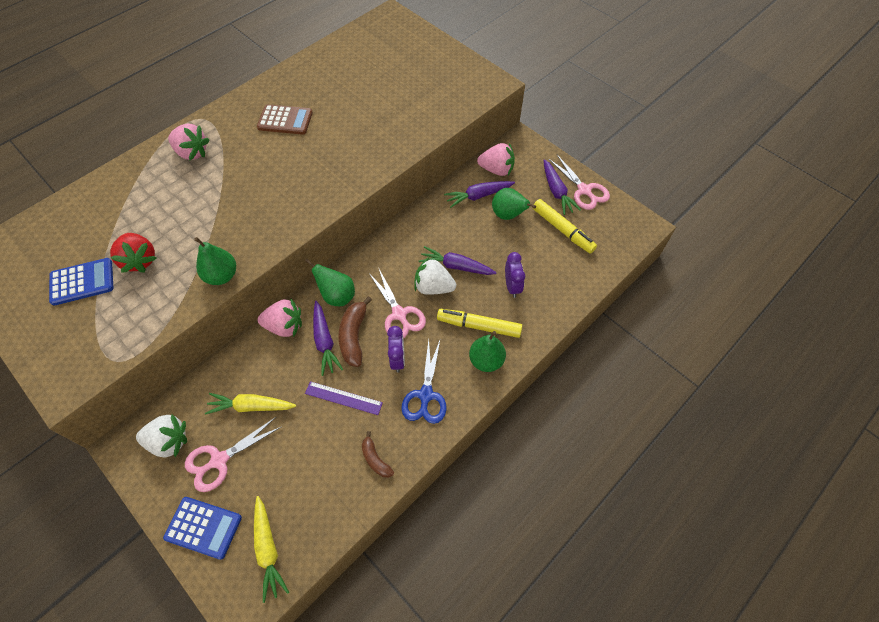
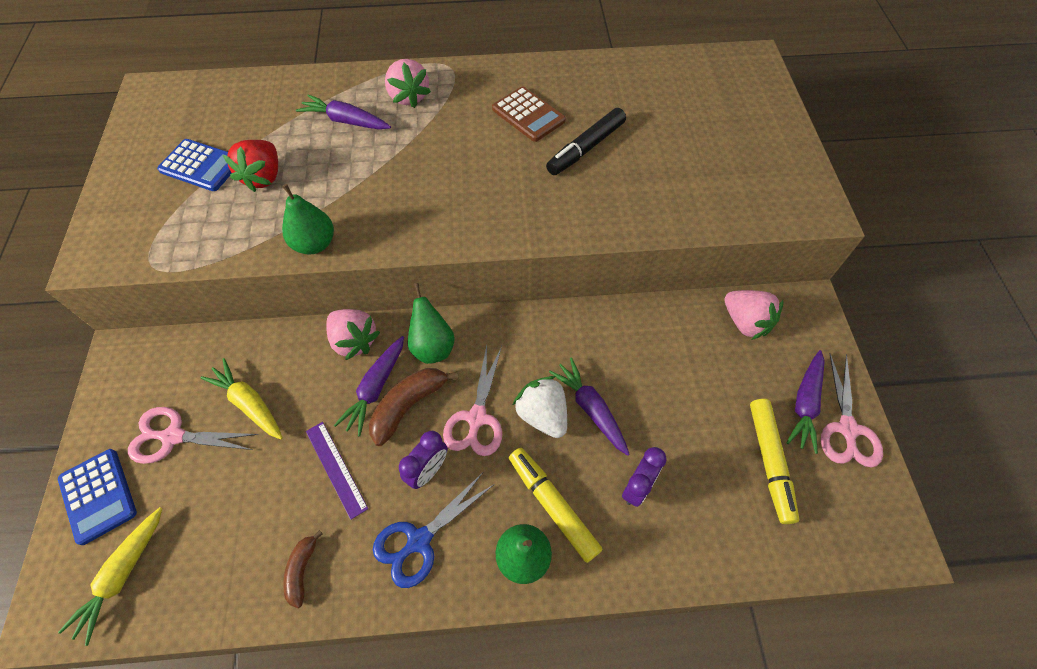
camera: 40 degrees right, 0 degrees up
white strawberry [136,414,187,457] -> none
purple carrot [444,181,515,208] -> purple carrot moved to [296,94,391,130]
green pear [492,188,536,220] -> none
none -> black marker [546,108,626,175]

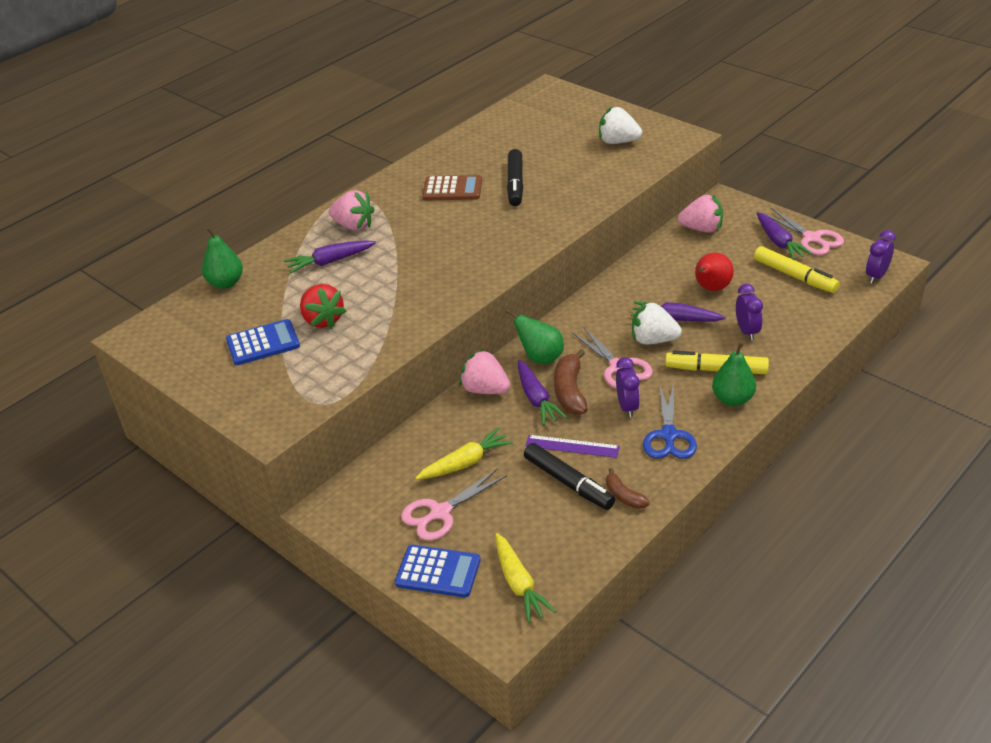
camera: 40 degrees left, 20 degrees down
yellow carrot [200,358,283,440] -> yellow carrot turned 150 degrees clockwise [415,428,513,480]
green pear [282,184,334,255] -> green pear moved to [202,227,243,289]
pink strawberry [326,309,380,360] -> pink strawberry turned 150 degrees counterclockwise [459,349,510,394]
none -> black marker [524,443,615,510]
none -> white strawberry [599,107,642,144]
none -> red pear [695,252,734,291]
none -> purple clock [866,230,896,284]

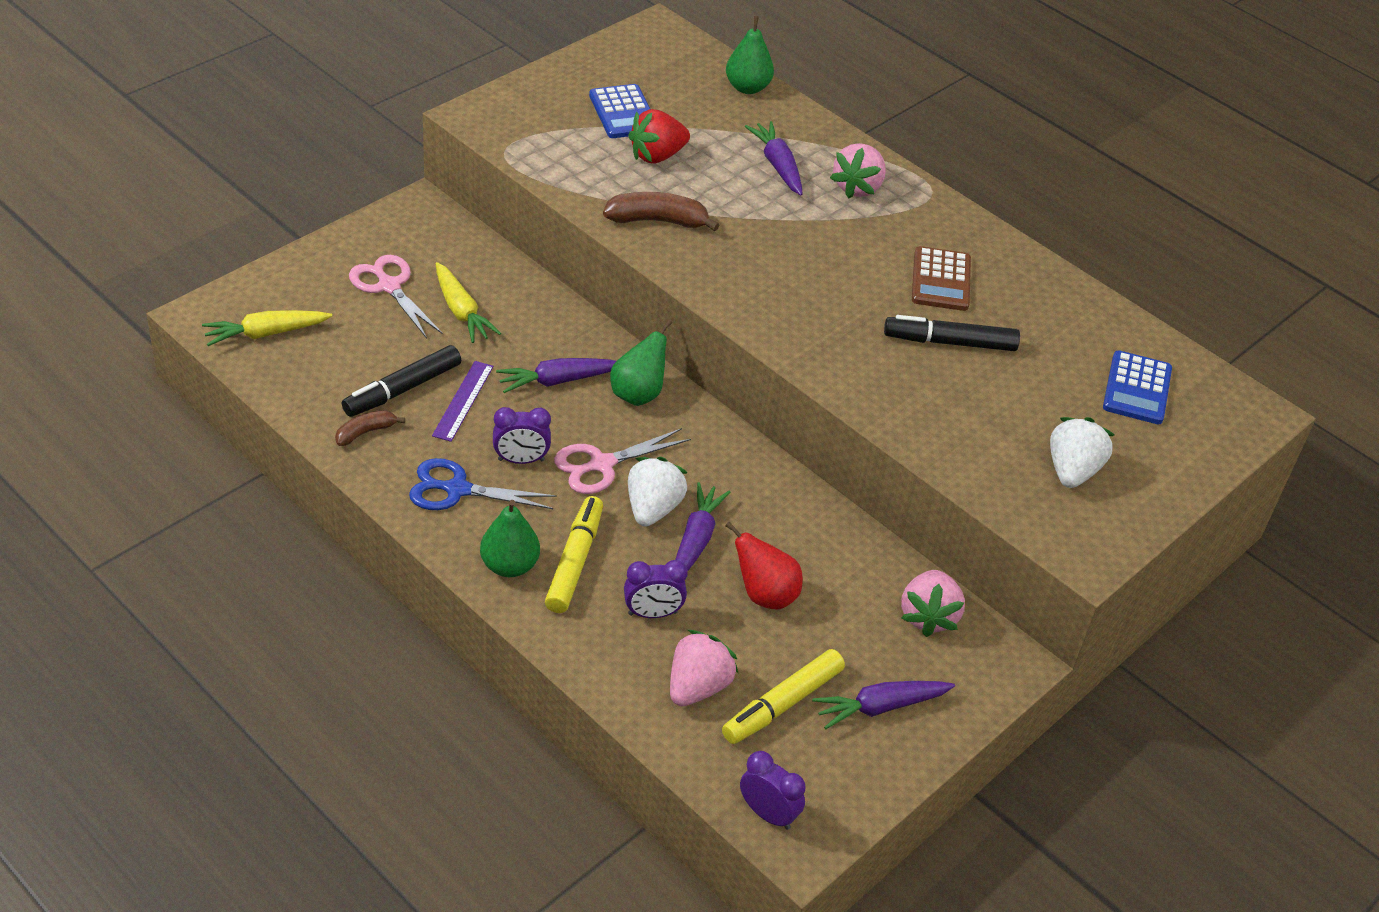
camera: 85 degrees right, 5 degrees up
blue calculator [395,545,480,598] -> blue calculator moved to [1103,350,1172,424]
pink strawberry [459,349,510,394] -> pink strawberry moved to [670,630,738,706]
brown banana [554,349,588,415] -> brown banana moved to [603,192,720,231]
pink scissors [763,208,844,255] -> none

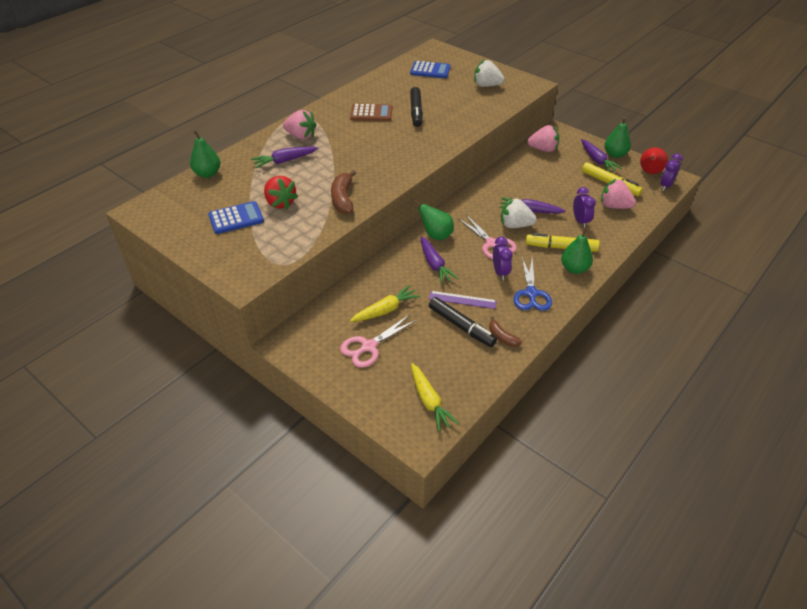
camera: 90 degrees left, 0 degrees up
red pear [725,522,803,609] -> red pear moved to [640,147,668,174]
none -> green pear [605,117,631,158]

